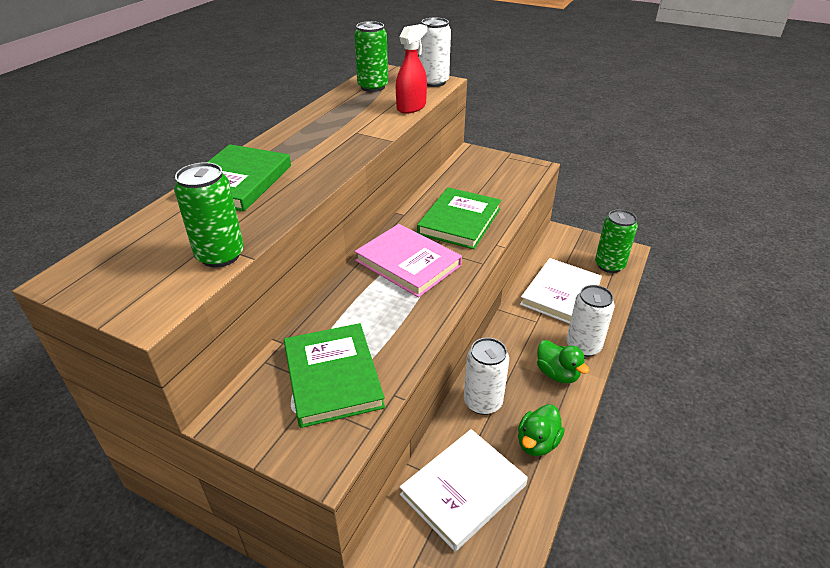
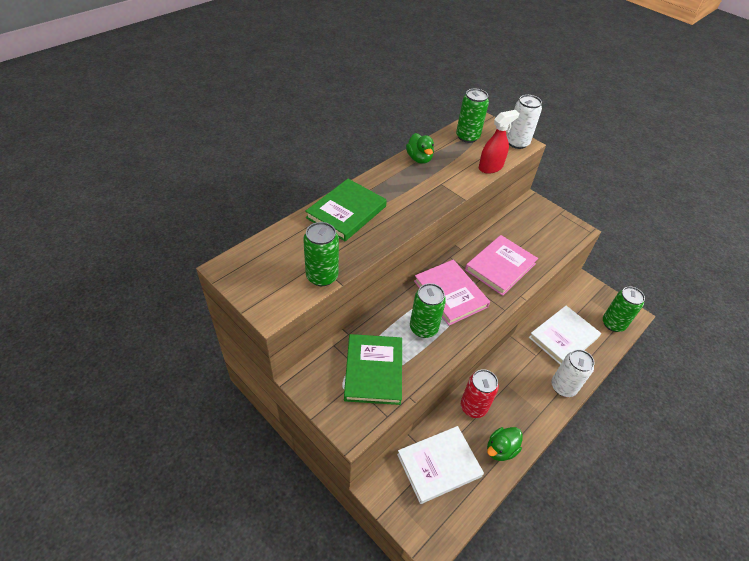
camera: 15 degrees right, 10 degrees up
green book [417,187,501,249] -> pink book [465,235,538,296]
white can [464,338,509,415] -> red can [461,369,499,418]
green duck [537,340,589,383] -> green duck moved to [406,133,434,164]
none -> green can [410,283,446,338]

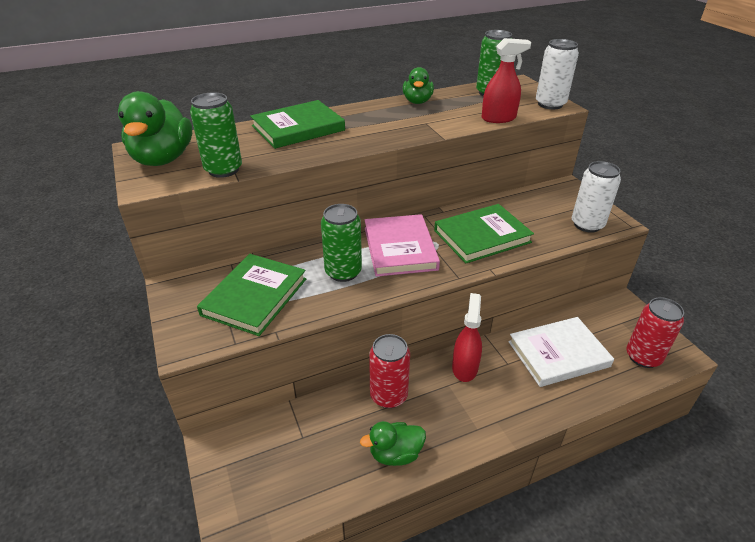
camera: 25 degrees right, 10 degrees down
white book [397,426,484,504] -> none
pink book [465,235,538,296] -> green book [434,204,534,264]
white can [551,349,595,397] -> white can moved to [572,161,621,233]
green can [603,287,645,332] -> red can [626,297,684,368]
none -> green duck [118,91,192,166]
none -> red spray bottle [452,293,482,382]

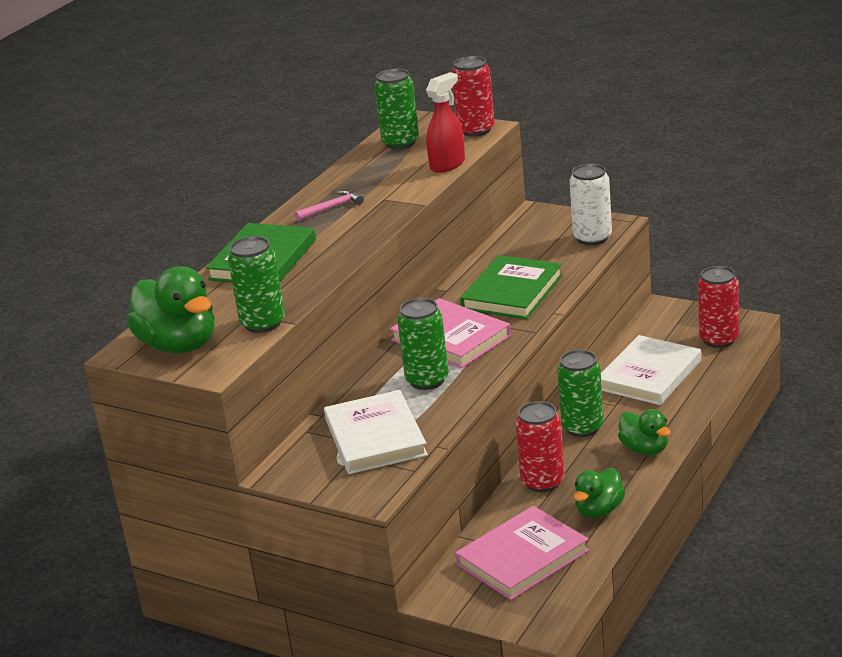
camera: 35 degrees left, 10 degrees down
green book [197,254,306,336] -> white book [324,390,428,474]
green duck [403,67,434,104] -> green duck moved to [618,409,671,455]
red spray bottle [452,293,482,382] -> green can [557,350,604,437]
white can [536,39,579,109] -> red can [452,56,495,136]
none -> pink hammer [295,190,364,221]
none -> pink book [455,506,589,600]

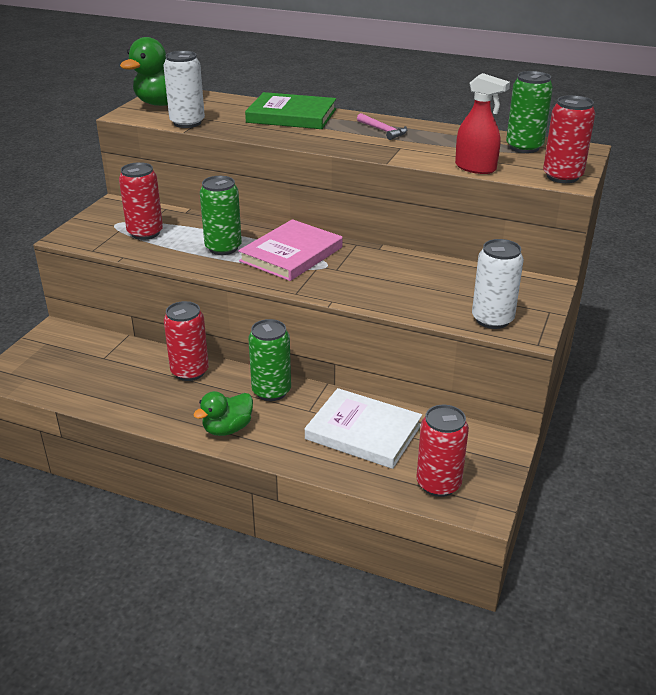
camera: 80 degrees right, 5 degrees up
green can [228,236,285,333] -> white can [163,51,205,128]
white book [324,390,428,474] -> red can [119,162,163,240]
pink book [455,506,589,600] -> none
green book [460,255,563,319] -> none
green duck [574,468,625,518] -> none

